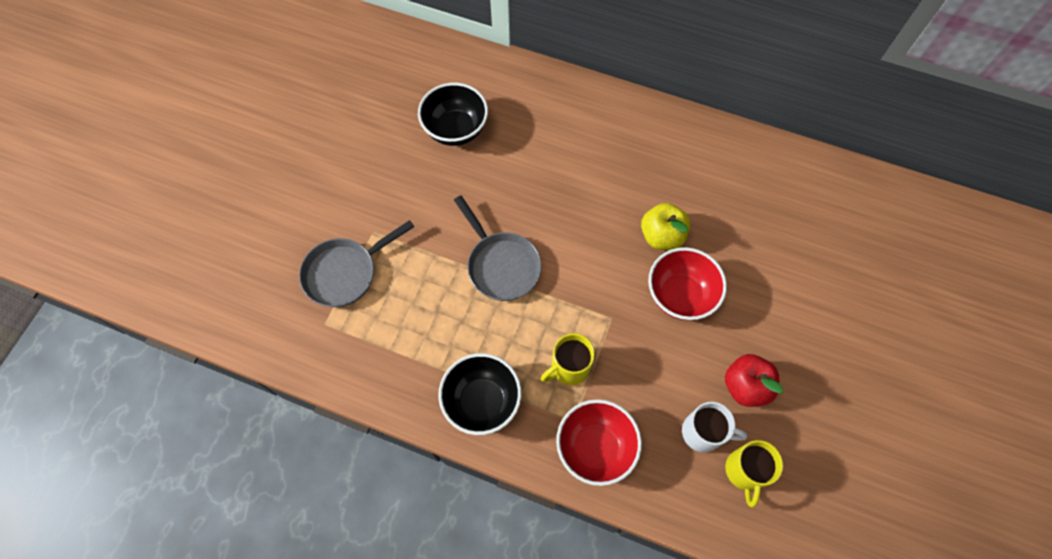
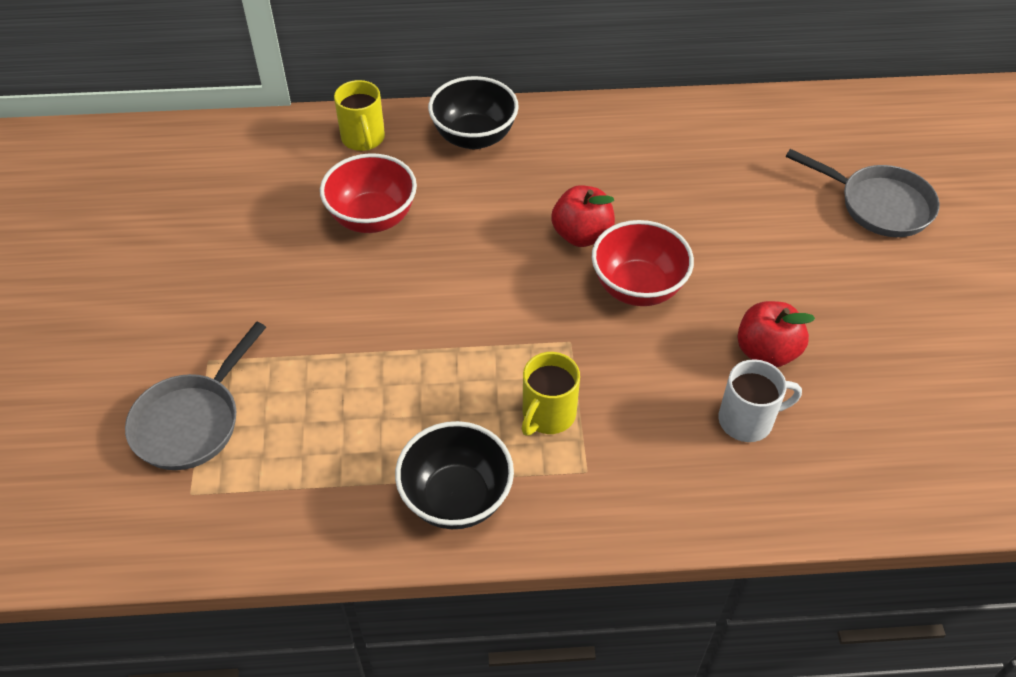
camera: 25 degrees left, 15 degrees down
black bowl [418,83,488,146] -> black bowl moved to [428,76,519,149]
grey pan [454,195,542,301] -> grey pan moved to [786,149,940,237]
red bowl [556,399,642,486] -> red bowl moved to [320,153,417,233]
yellow apple [641,203,690,250] -> red apple [551,185,615,247]
yellow mug [725,440,783,508] -> yellow mug moved to [334,80,385,151]

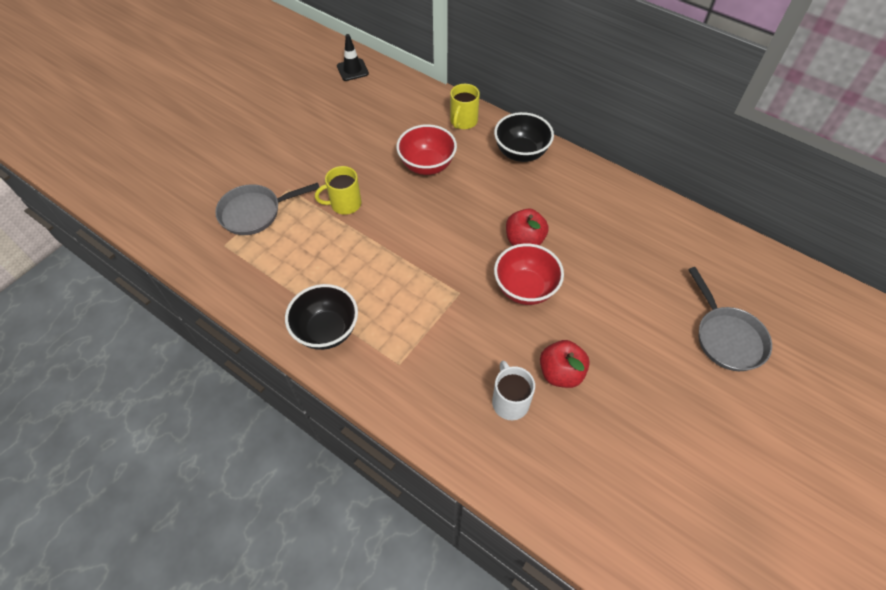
camera: 40 degrees right, 5 degrees up
yellow mug [522,352,580,436] -> yellow mug moved to [315,166,362,215]
white mug [718,359,802,442] -> white mug turned 135 degrees counterclockwise [492,360,535,420]
none -> black traffic cone [337,34,369,81]

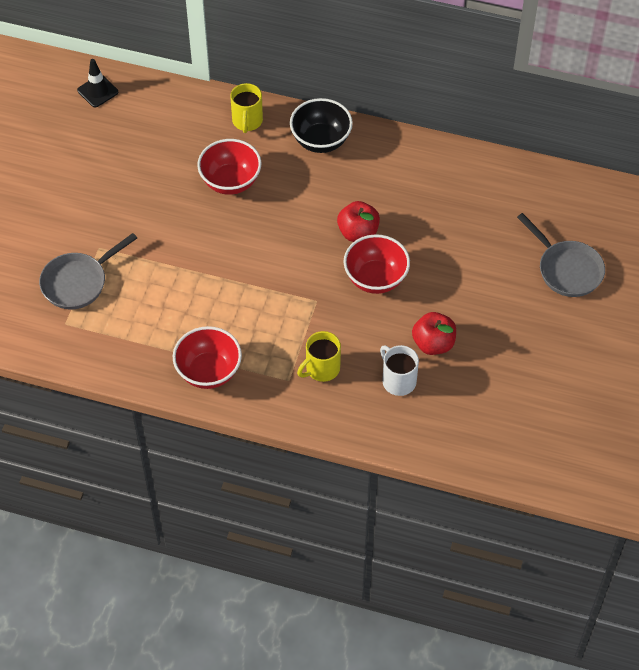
camera: 20 degrees left, 0 degrees up
black bowl [285,284,358,350] -> red bowl [173,326,242,389]
yellow mug [315,166,362,215] -> yellow mug moved to [297,331,341,382]

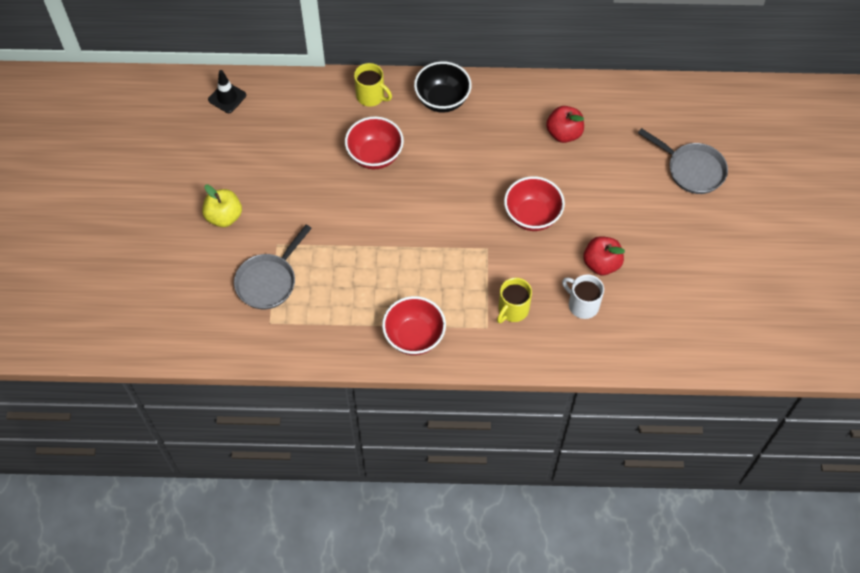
camera: 15 degrees left, 5 degrees up
yellow mug [230,83,263,133] -> yellow mug turned 45 degrees counterclockwise [354,63,392,106]
red apple [337,201,380,242] -> red apple moved to [546,106,584,143]
none -> yellow apple [202,185,242,227]

